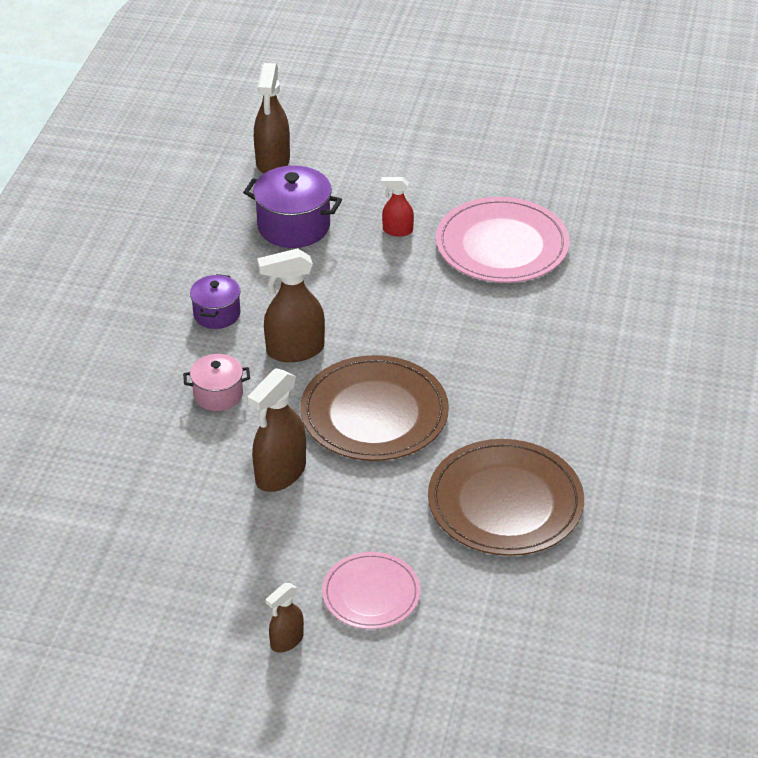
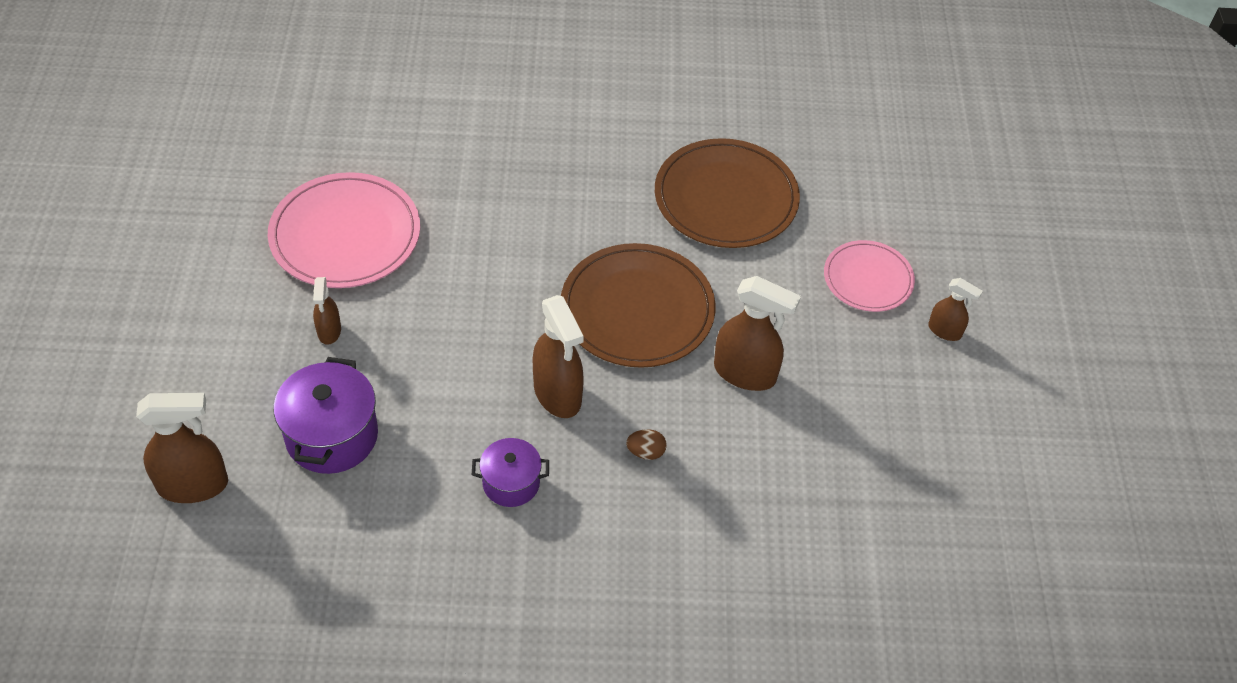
camera: 105 degrees left, 10 degrees up
pink pot [183,354,250,411] -> brown egg [626,429,667,460]
red spray bottle [381,177,414,237] -> brown spray bottle [313,277,341,345]

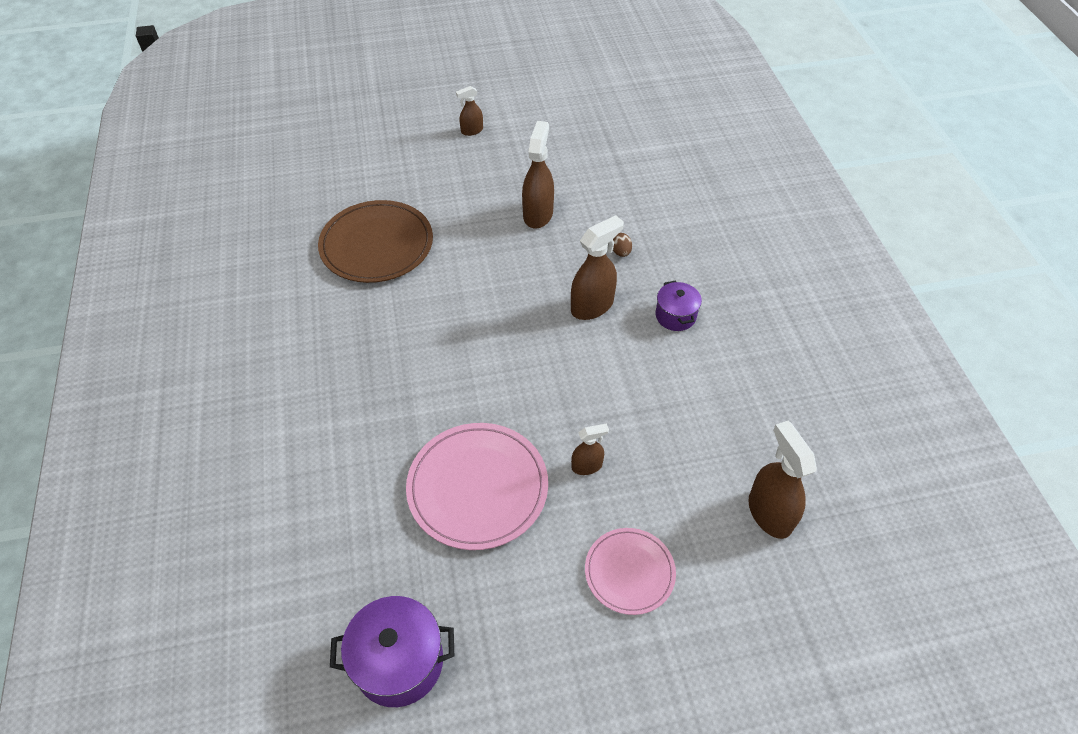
camera: 100 degrees left, 0 degrees up
purple pot [274,357,378,474] -> purple pot moved to [330,596,454,707]
brown plate [561,243,716,368] -> none
pink plate [824,240,915,312] -> pink plate moved to [585,528,676,615]
brown spray bottle [928,278,983,341] -> brown spray bottle turned 135 degrees counterclockwise [456,86,483,136]

